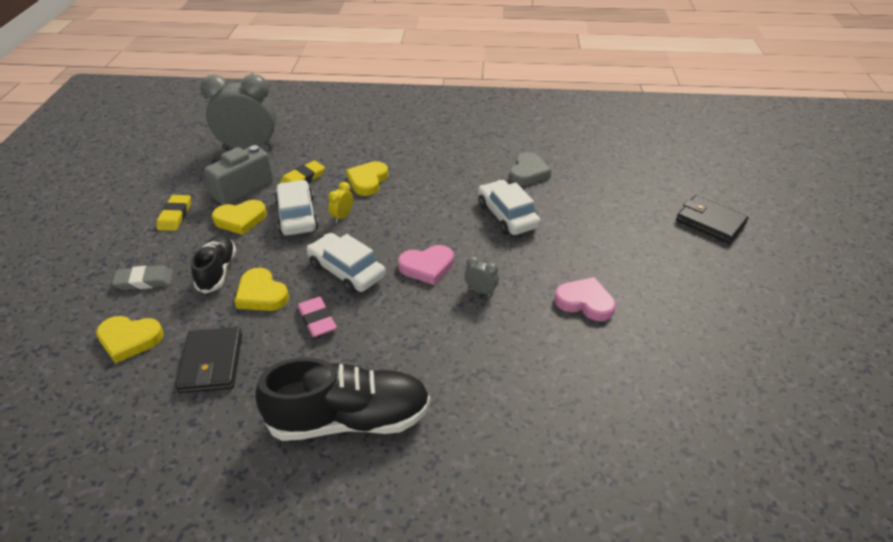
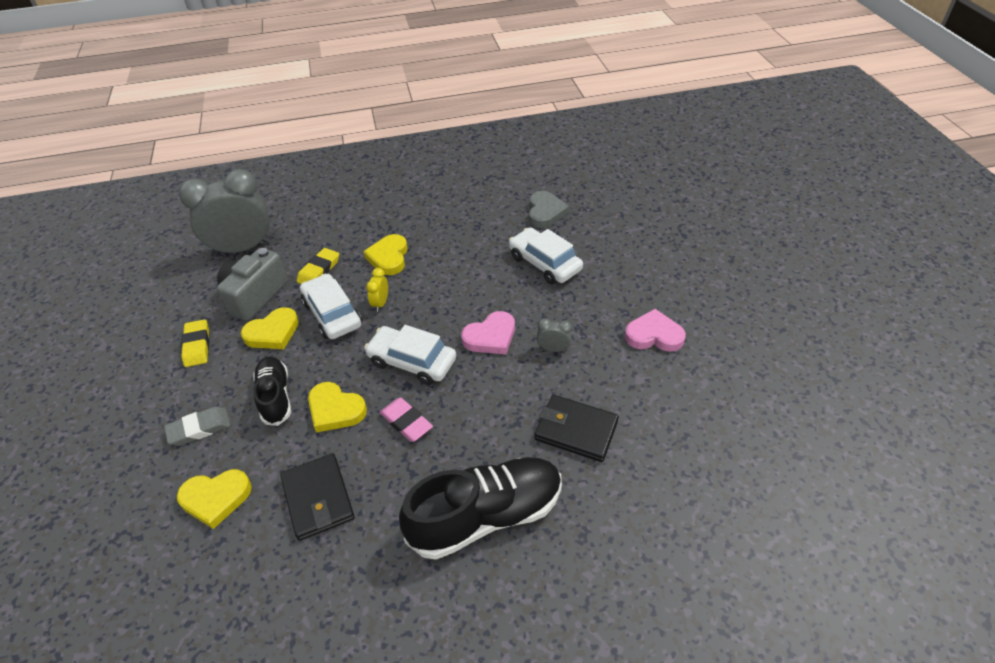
camera: 15 degrees left, 5 degrees up
black wallet [676,195,749,244] -> black wallet moved to [535,395,619,462]

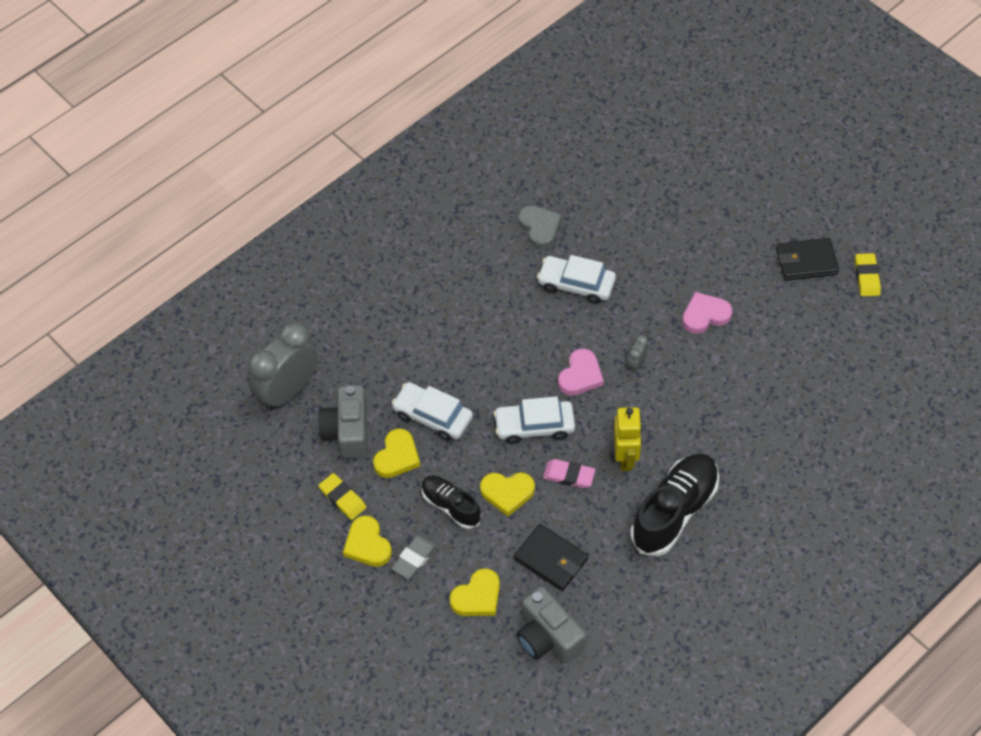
camera: 30 degrees left, 10 degrees up
yellow eraser [297,248,339,284] -> yellow eraser moved to [855,253,881,296]
yellow heart [363,234,408,275] -> yellow heart moved to [343,516,392,567]
yellow clock [366,268,388,312] -> none
black wallet [535,395,619,462] -> black wallet moved to [776,238,839,281]
grey clock [537,318,572,352] -> grey clock turned 45 degrees counterclockwise [628,335,648,373]
none -> grey camera [517,587,586,664]
none -> yellow robot [614,407,642,471]

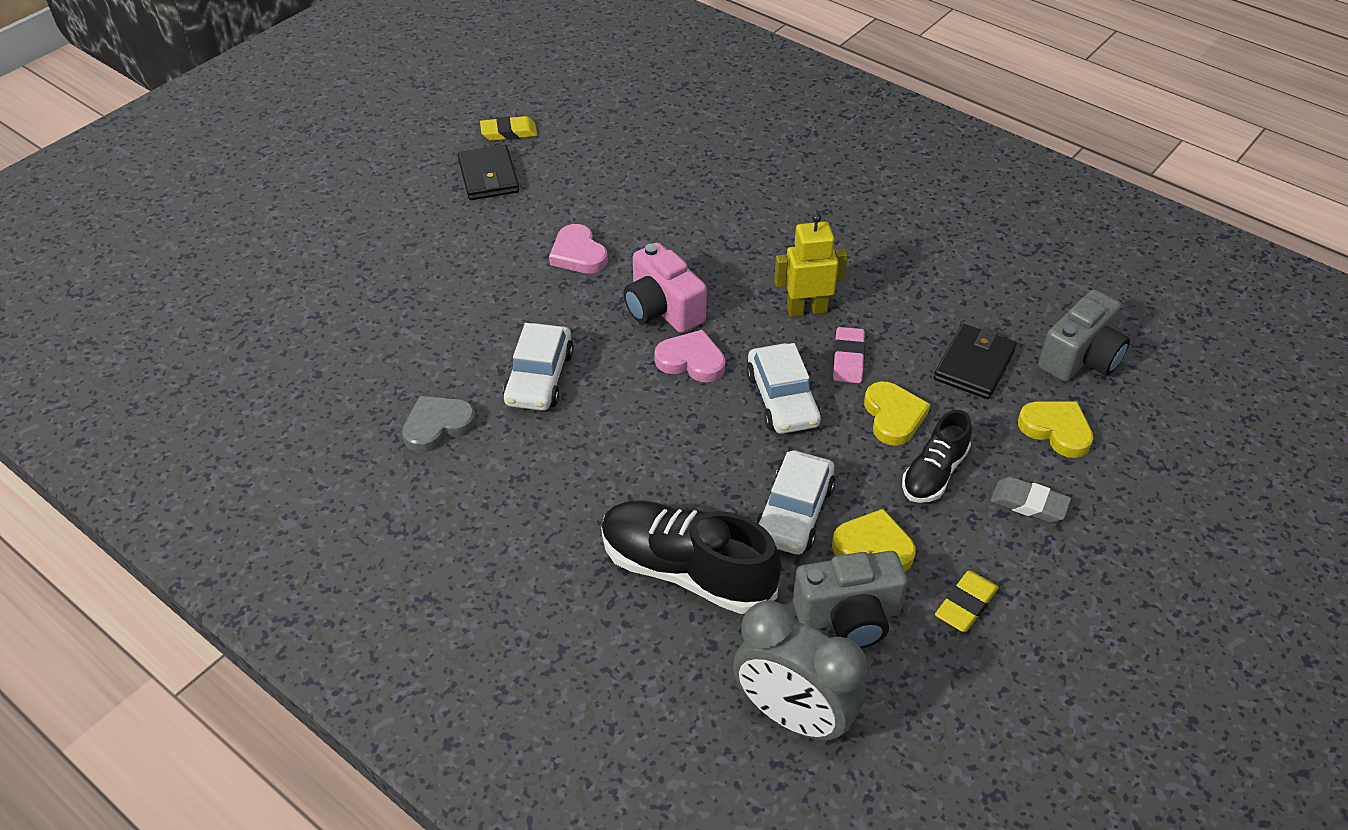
camera: 100 degrees left, 10 degrees down
yellow heart [343,516,392,567] -> none
grey clock [628,335,648,373] -> pink camera [623,242,707,333]
black shoe [630,453,719,556] -> black shoe moved to [601,500,781,614]

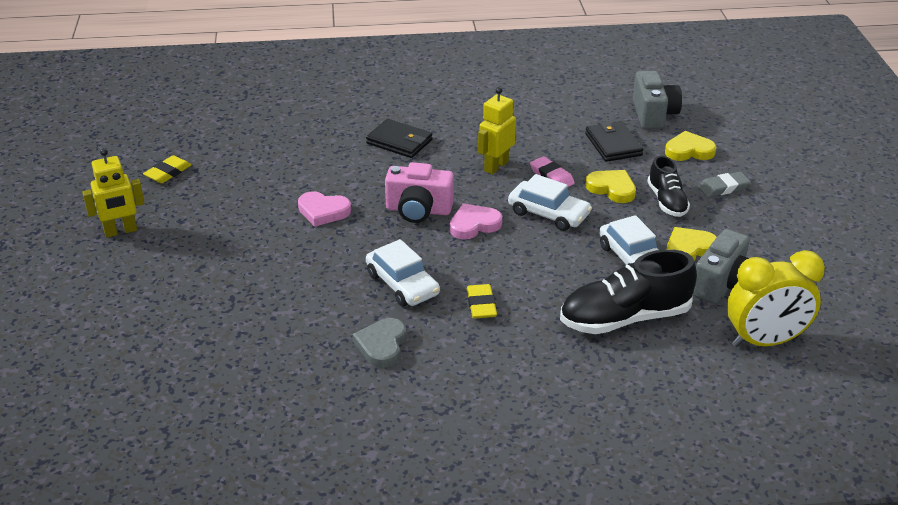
camera: 45 degrees left, 10 degrees down
black wallet [458,145,519,200] -> black wallet moved to [366,119,433,158]
grey clock [733,600,867,743] -> yellow clock [727,250,825,347]
yellow eraser [935,571,999,632] -> yellow eraser moved to [467,284,497,318]
none -> yellow robot [82,148,145,238]

